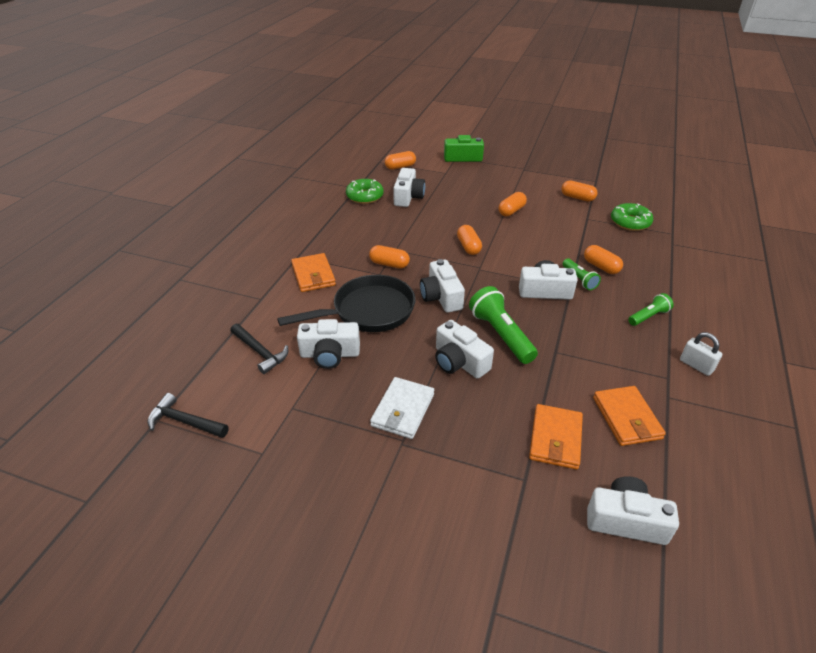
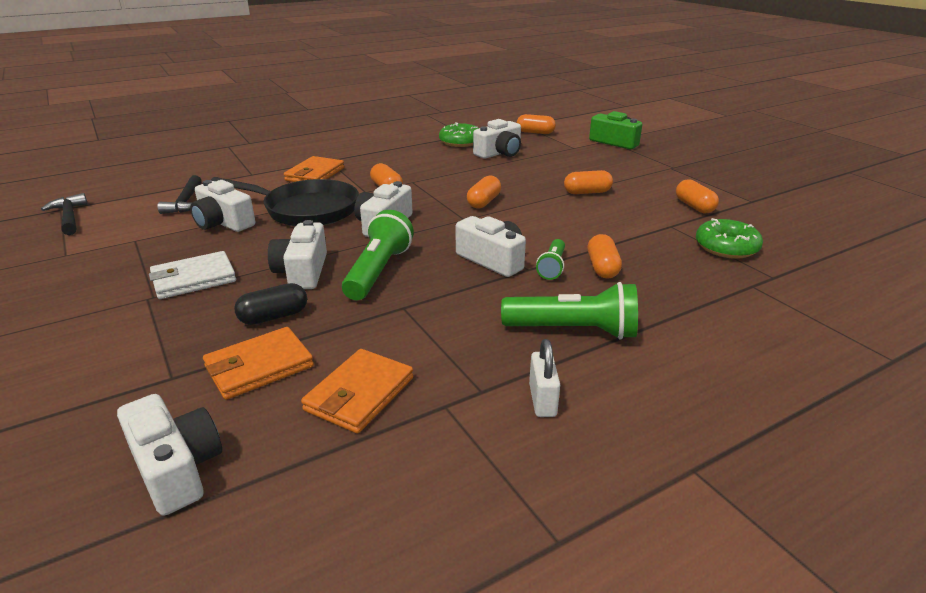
camera: 40 degrees right, 10 degrees down
green flashlight [628,293,674,326] -> green flashlight [501,282,638,340], size x1.75
none -> black capsule [234,283,307,325]

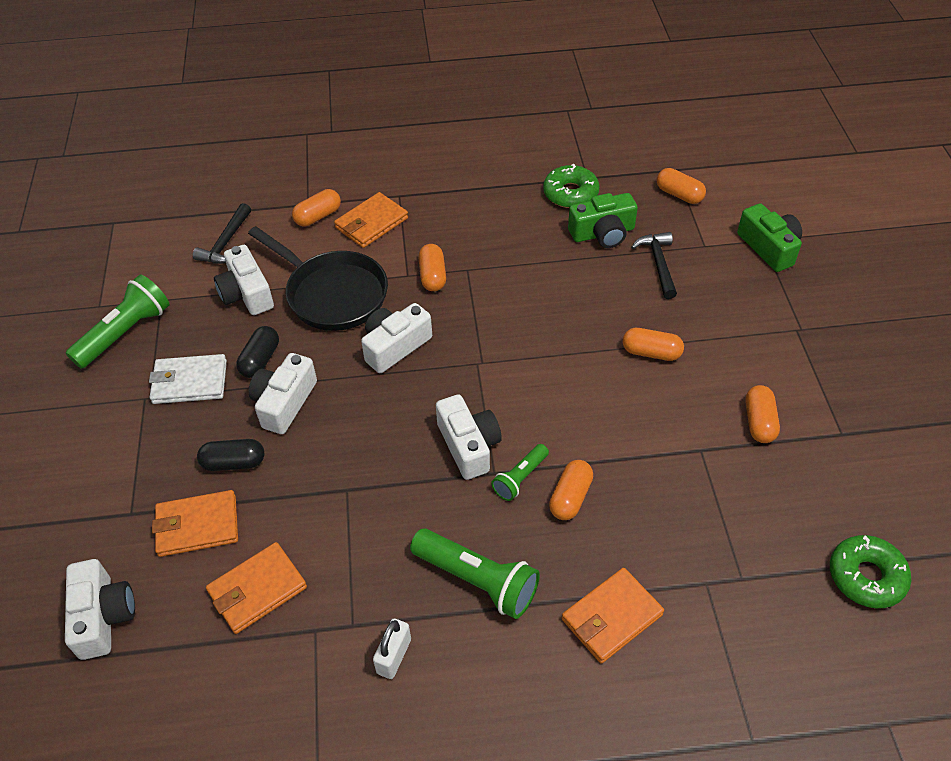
camera: 25 degrees right, 20 degrees up
black hammer [41,193,88,235] -> black hammer moved to [631,232,677,299]
green flashlight [342,210,414,300] -> green flashlight moved to [66,275,170,369]
orange capsule [467,176,501,208] -> orange capsule moved to [292,189,341,226]
white camera [473,119,521,159] -> green camera [568,193,638,248]
green donut [696,218,763,259] -> green donut moved to [830,535,911,608]
none -> black capsule [236,326,279,378]
none -> orange wallet [562,568,664,663]

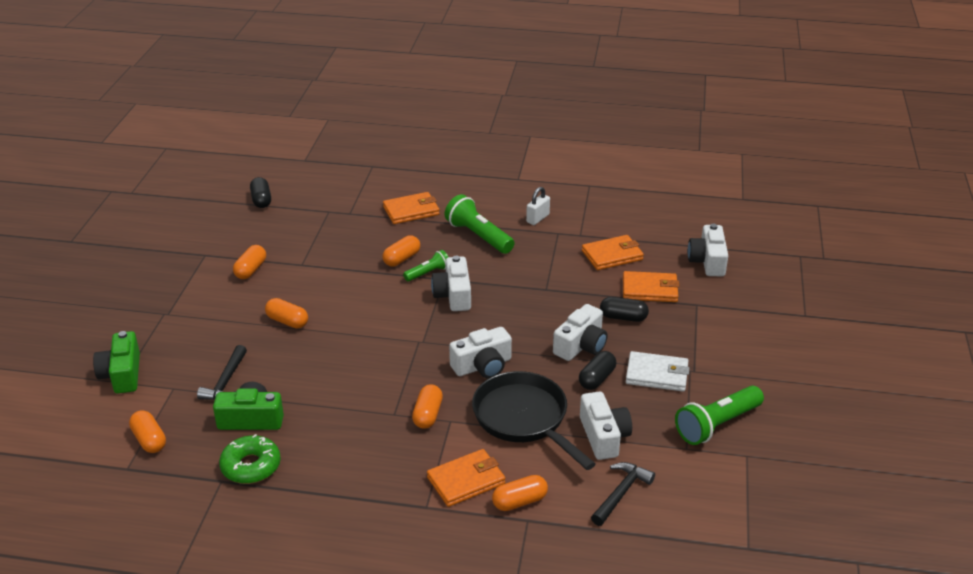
camera: 165 degrees left, 15 degrees down
green donut [830,535,911,608] -> black capsule [250,177,271,208]

